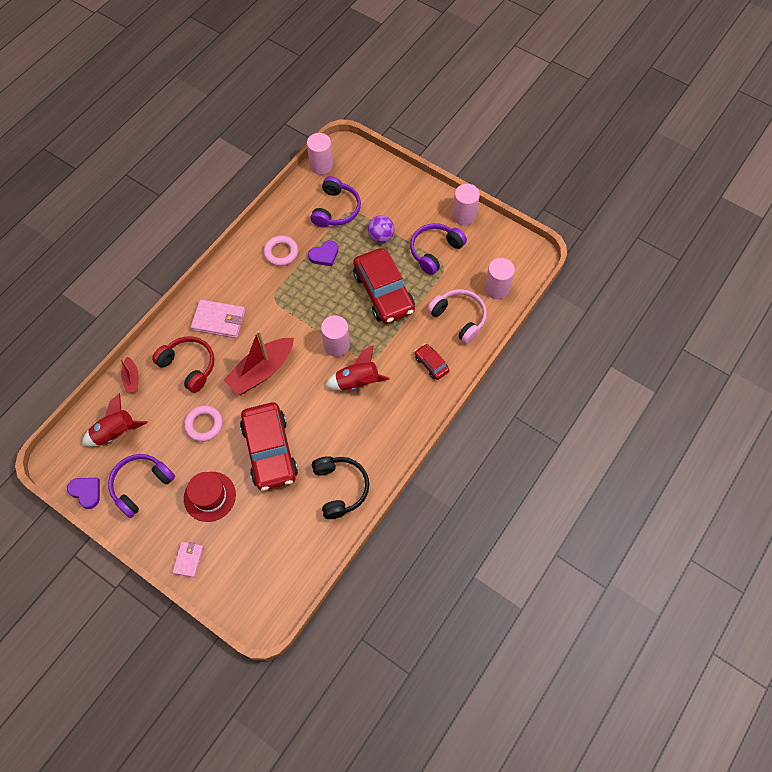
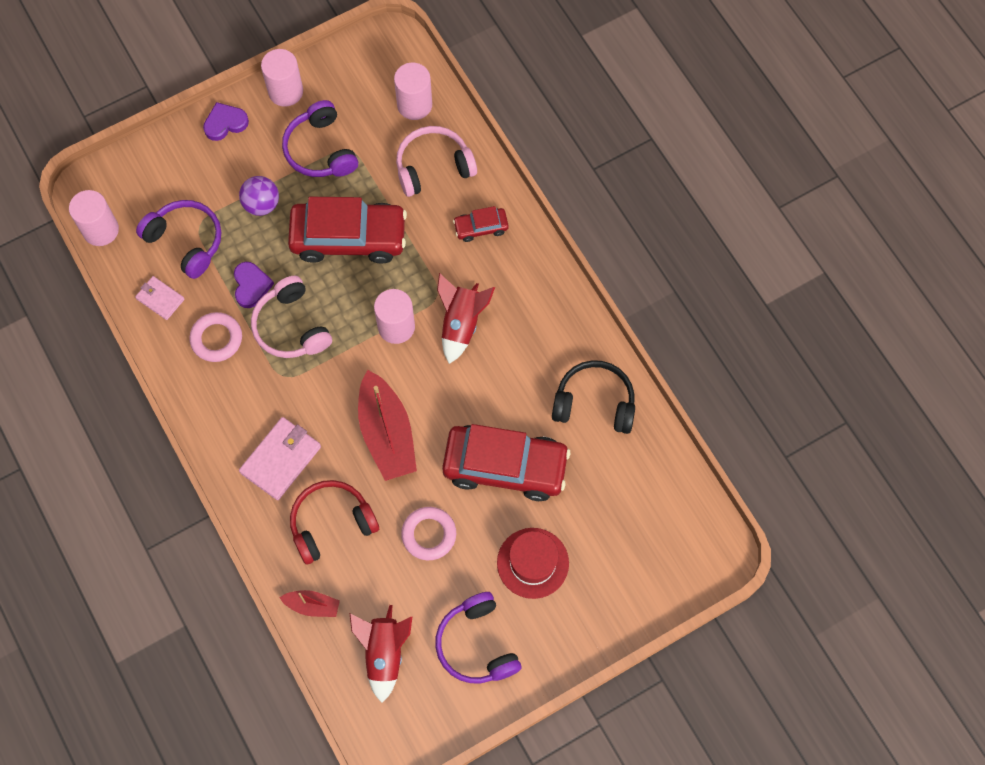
camera: 65 degrees left, 5 degrees up
purple heart [67,478,100,509] -> purple heart moved to [203,102,249,141]
pink wallet [172,542,203,578] -> pink wallet moved to [135,276,185,320]
none -> pink headphones [251,275,332,358]

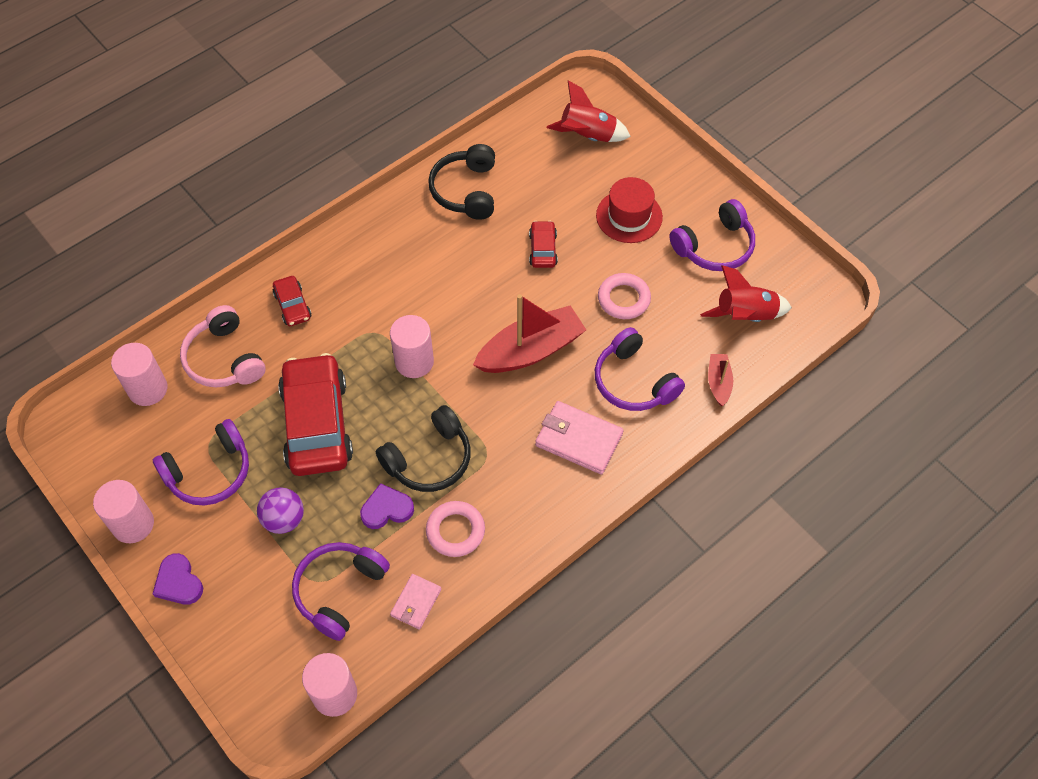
camera: 100 degrees left, 10 degrees down
pink headphones [251,275,332,358] -> black headphones [376,405,471,492]
red headphones [290,480,379,564] -> purple headphones [595,327,685,411]
red rocket [437,273,495,364] -> red rocket moved to [547,81,631,142]
red car [442,424,570,501] -> red car [529,221,558,268], size x0.46

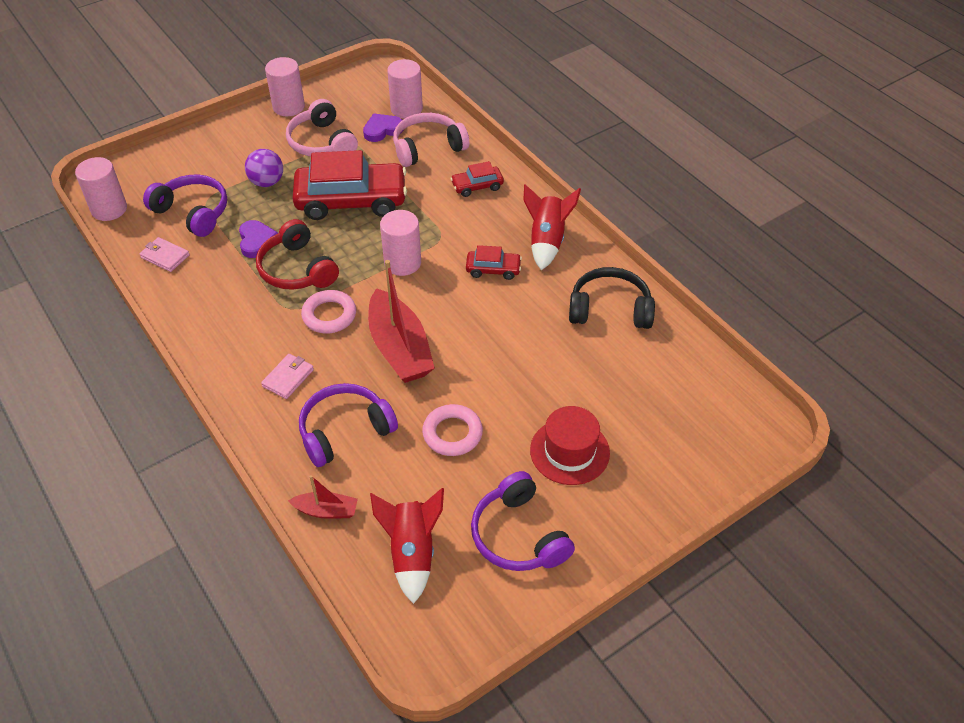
camera: 95 degrees right, 10 degrees down
purple headphones [153,419,249,505] -> pink headphones [286,99,358,156]
purple heart [153,553,203,605] -> purple heart moved to [363,113,403,142]
black headphones [376,405,471,492] -> red headphones [256,219,339,290]
pink ring [426,501,485,557] -> pink ring moved to [301,290,356,333]
red car [529,221,558,268] -> red car moved to [466,245,522,280]
pink wallet [535,401,623,474] -> pink wallet [261,354,314,399], size x0.60
red rocket [547,81,631,142] -> red rocket moved to [524,184,581,270]

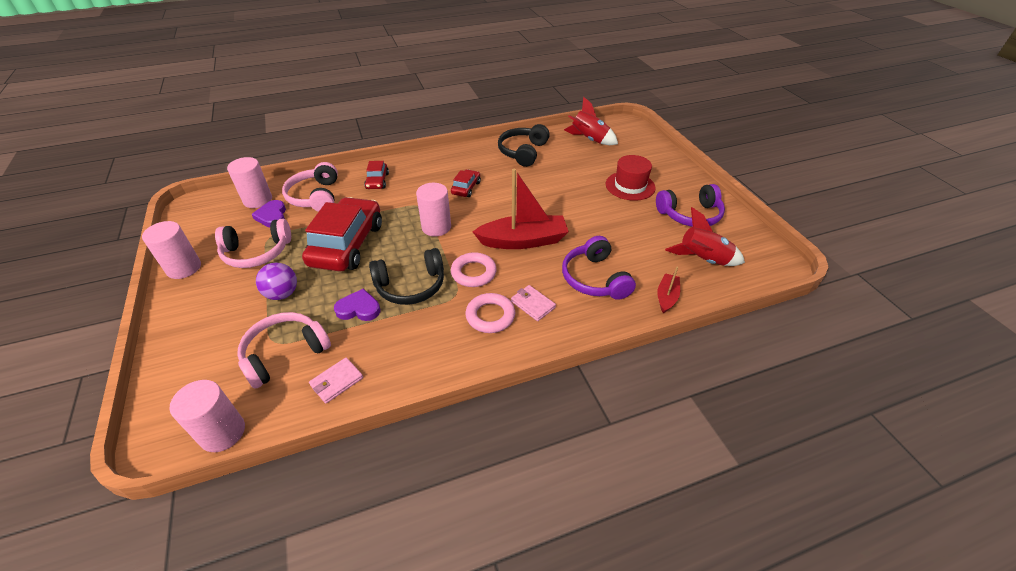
camera: 75 degrees left, 5 degrees down
purple headphones [143,174,227,237] -> pink headphones [237,312,331,389]
red headphones [256,219,339,290] -> black headphones [369,248,444,305]
pink ring [422,404,483,456] -> pink ring moved to [465,293,515,333]
red rocket [524,184,581,270] -> red rocket moved to [564,96,618,145]

